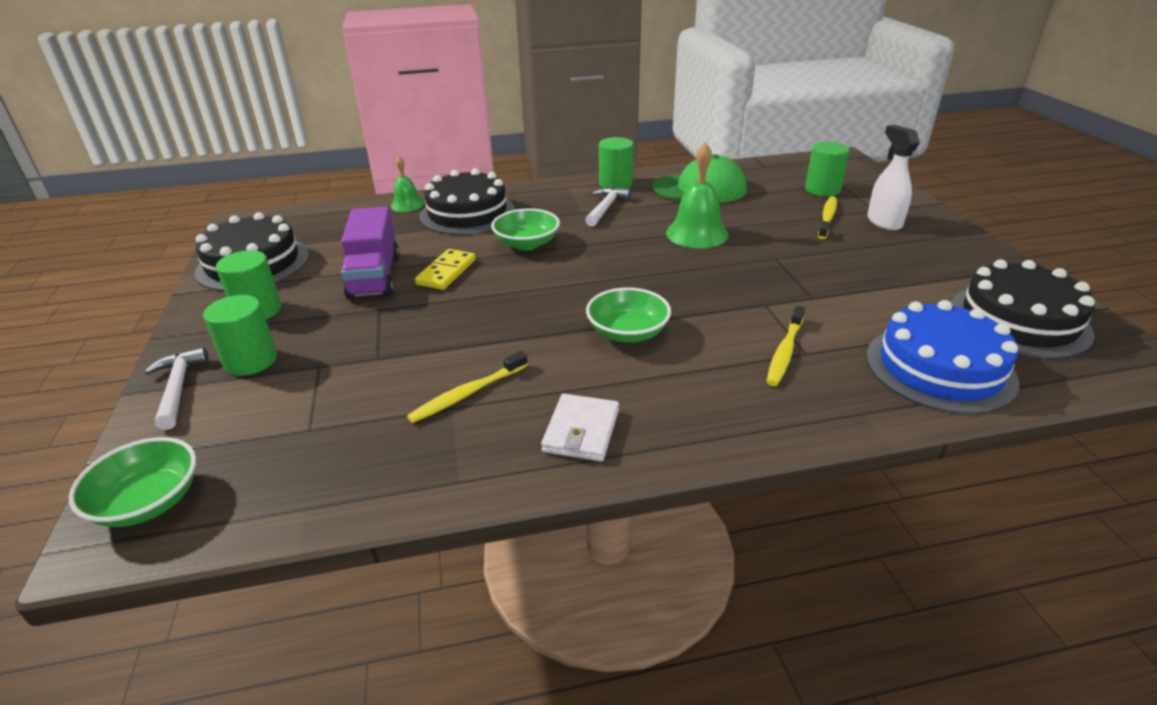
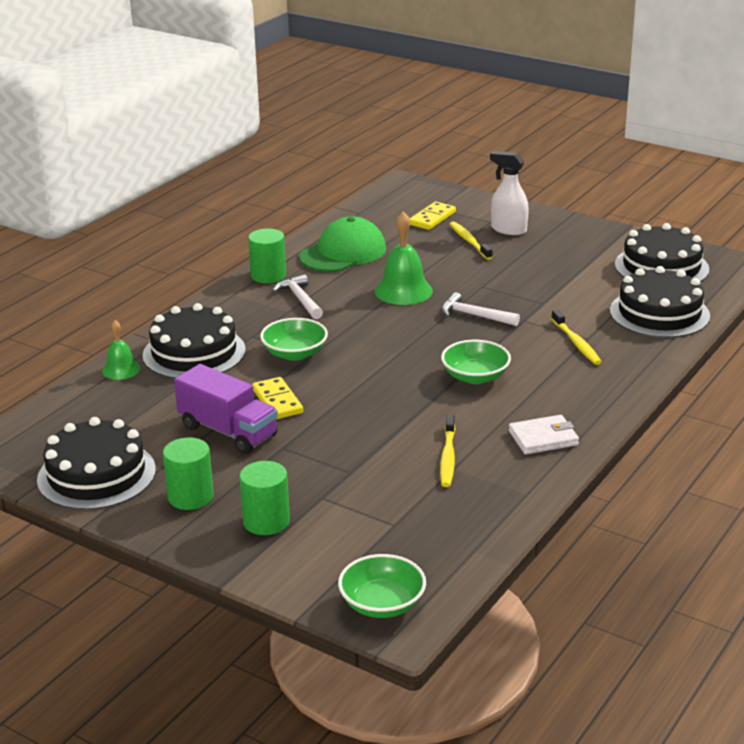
camera: 45 degrees left, 5 degrees down
white hammer [144,347,209,430] -> white hammer moved to [441,292,520,326]
white wallet [541,394,619,461] -> white wallet turned 75 degrees counterclockwise [509,415,579,454]
green cylinder [805,142,850,196] -> yellow domino [409,202,456,230]
blue cake [866,300,1019,414] -> black cake [610,266,710,338]

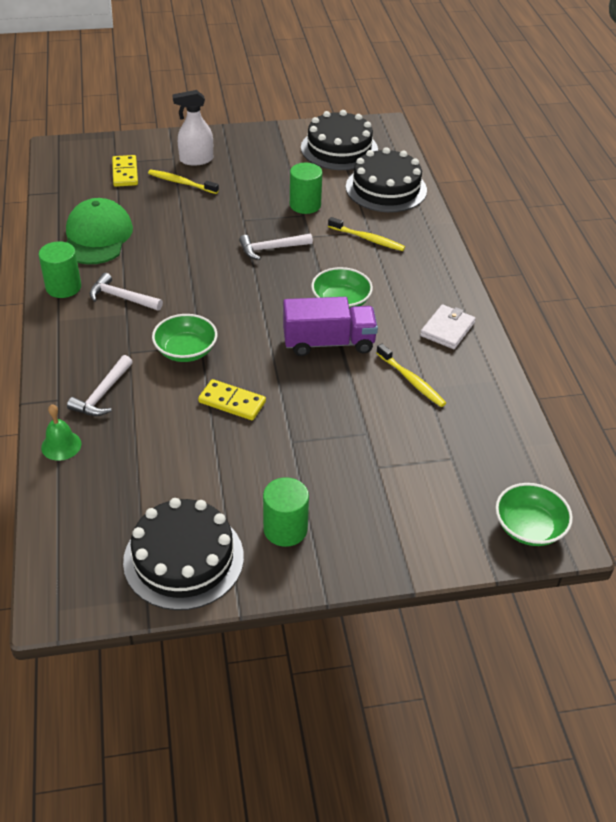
camera: 45 degrees left, 15 degrees up
black cake [142,303,246,379] -> white hammer [67,355,133,416]
purple truck [174,364,278,454] -> purple truck moved to [283,297,378,356]
green cylinder [239,461,290,535] -> green cylinder moved to [290,163,322,214]
green bell [375,212,433,305] -> none

